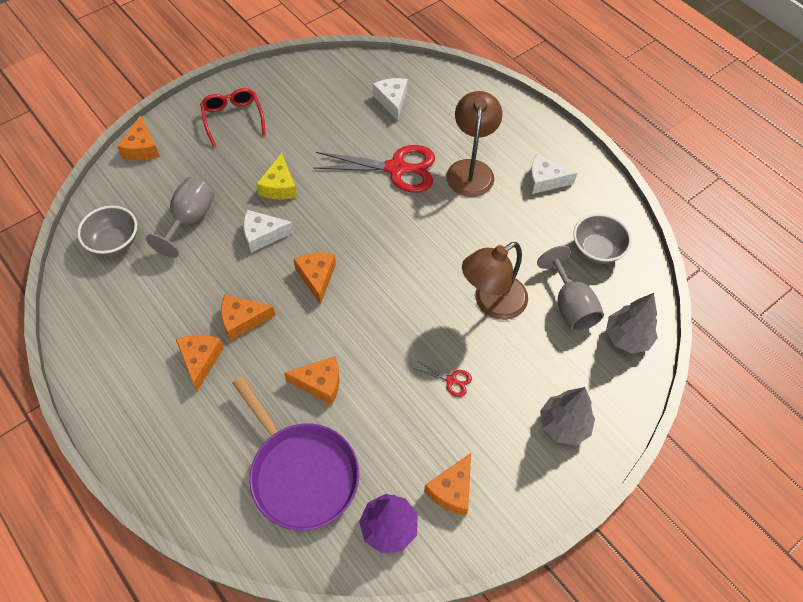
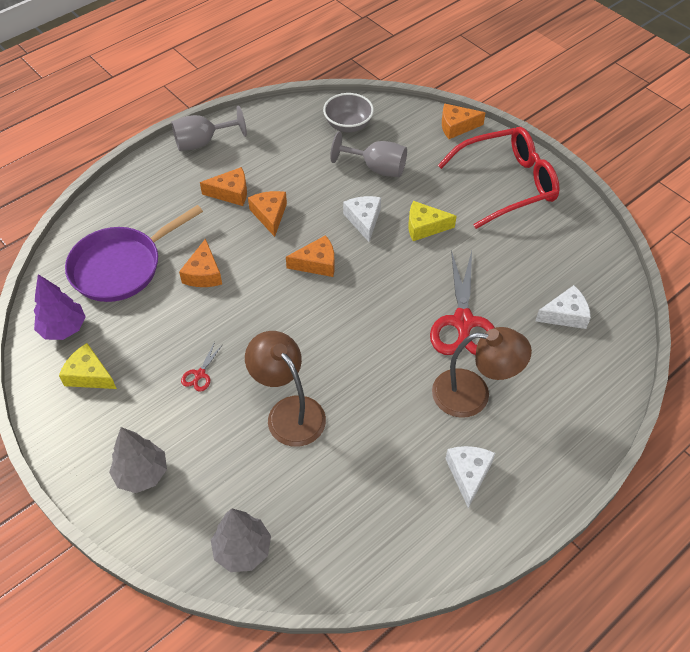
camera: 90 degrees right, 5 degrees down
red glasses [200,88,266,147] -> red glasses [438,127,560,229], size x1.70
orange cheese [424,453,471,515] -> yellow cheese [59,343,117,389]
grey goblet [537,246,604,331] -> grey goblet moved to [171,106,247,151]
grey bowl [573,214,632,264] -> none

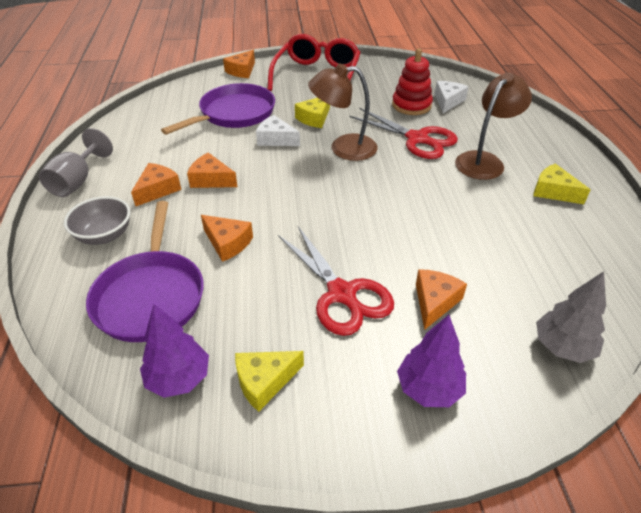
camera: 55 degrees left, 10 degrees down
grey tree [109,427,167,493] -> purple tree [397,315,466,407]
red scissors [181,342,223,391] -> red scissors [278,226,394,336], size x2.37
brown lamp [245,331,326,447] -> brown lamp moved to [308,63,377,161]
orange cheese [286,235,335,277] -> orange cheese moved to [416,269,467,330]
grey bowl [323,93,374,132] -> grey bowl moved to [64,196,131,245]
grey goblet [330,131,407,177] -> purple pan [161,83,275,135]
white cheese [445,446,495,508] -> yellow cheese [533,163,591,204]
none -> red stacking toy [392,49,433,115]

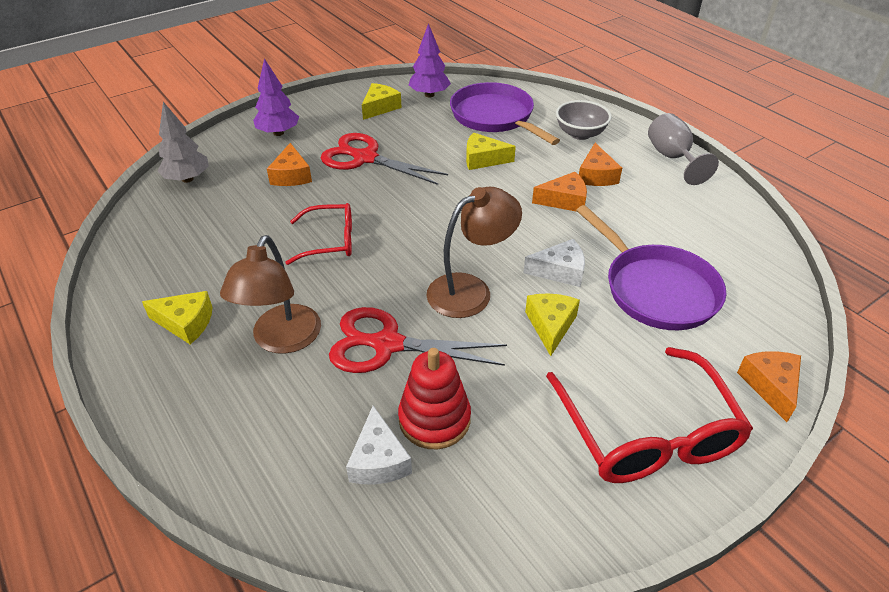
camera: 150 degrees right, 0 degrees up
purple pan [161,83,275,135] -> purple pan turned 45 degrees counterclockwise [576,205,726,330]
orange cheese [201,215,253,262] -> yellow cheese [466,133,516,170]
none -> red glasses [285,203,352,265]

